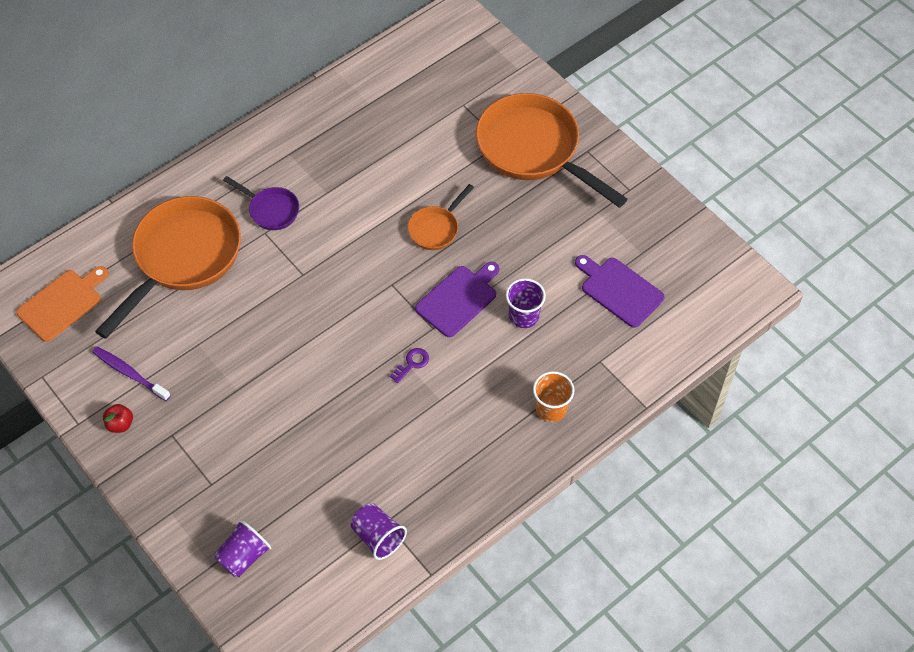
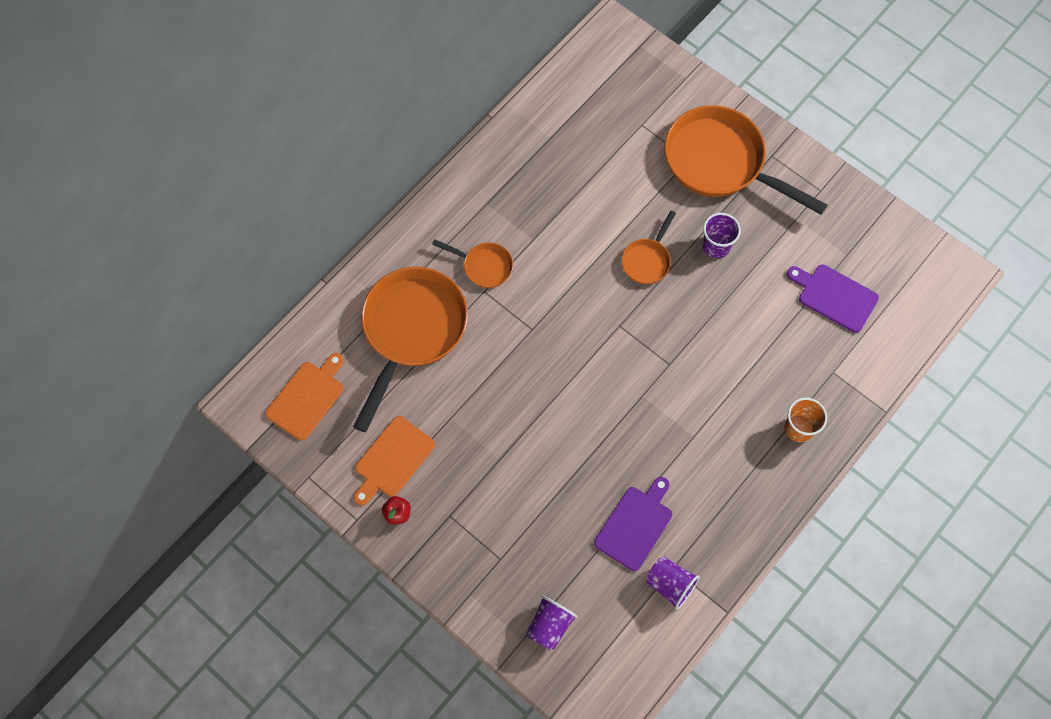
camera: 10 degrees left, 10 degrees up
purple toothbrush [92,346,171,401] -> orange cutting board [354,416,435,505]
purple pan [223,176,299,230] -> orange pan [432,239,513,288]
purple key [390,348,429,383] -> none
purple cutting board [415,262,499,337] -> purple cutting board moved to [594,477,672,571]
purple cup [506,278,546,328] -> purple cup moved to [703,213,741,258]

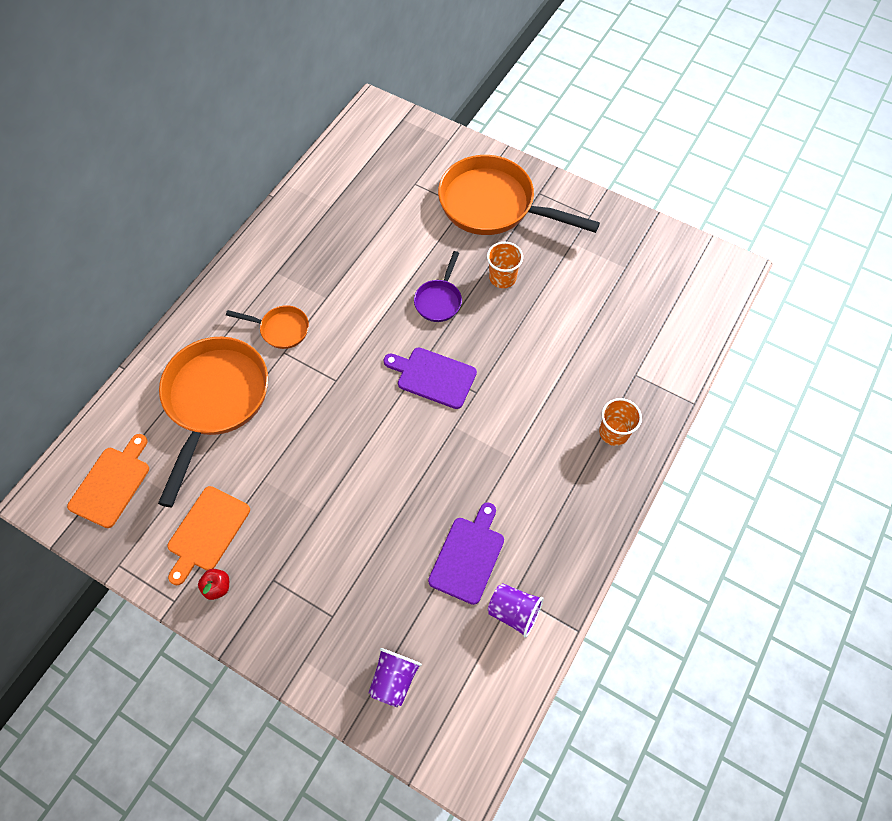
camera: 10 degrees left, 5 degrees down
orange pan [622,211,676,284] -> purple pan [414,251,462,322]
purple cup [703,213,741,258] -> orange cup [487,242,523,288]
purple cutting board [787,264,879,333] -> purple cutting board moved to [383,347,477,409]

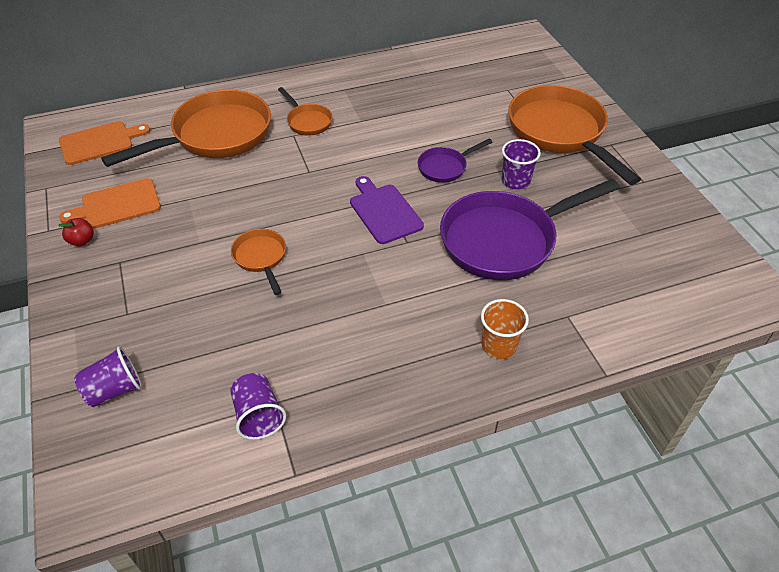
camera: 40 degrees right, 15 degrees down
purple cutting board [428,502,504,605] -> none
orange cup [487,242,523,288] -> purple cup [502,139,541,190]
none -> orange pan [231,229,286,295]
none -> purple pan [440,179,620,280]

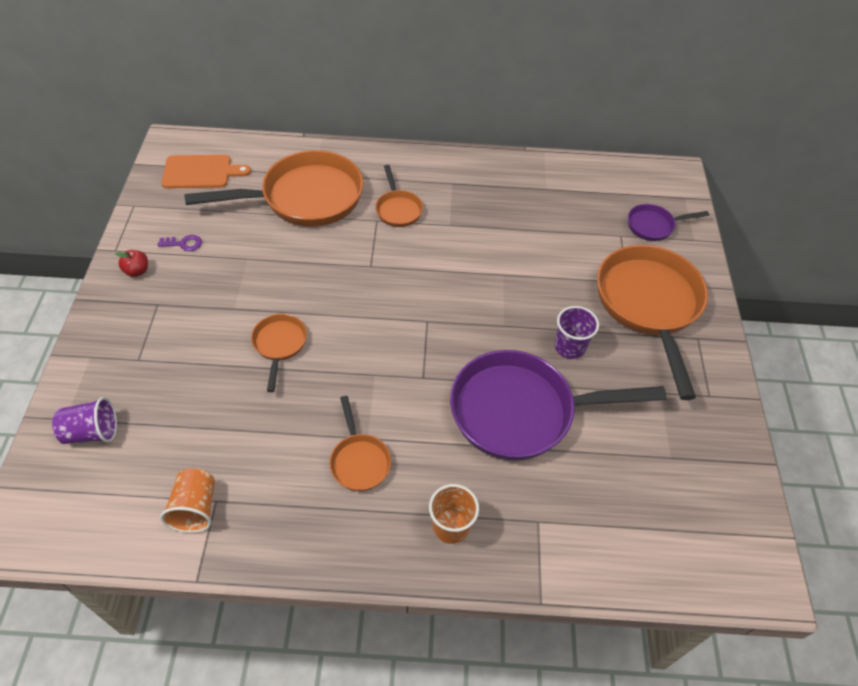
camera: 20 degrees right, 5 degrees up
orange cutting board [59,178,161,229] -> purple key [158,235,202,251]
purple cup [230,373,286,440] -> orange cup [160,468,215,533]
purple cutting board [350,176,424,244] -> none
purple pan [418,138,492,183] -> purple pan moved to [628,204,709,241]
none -> orange pan [329,396,391,491]

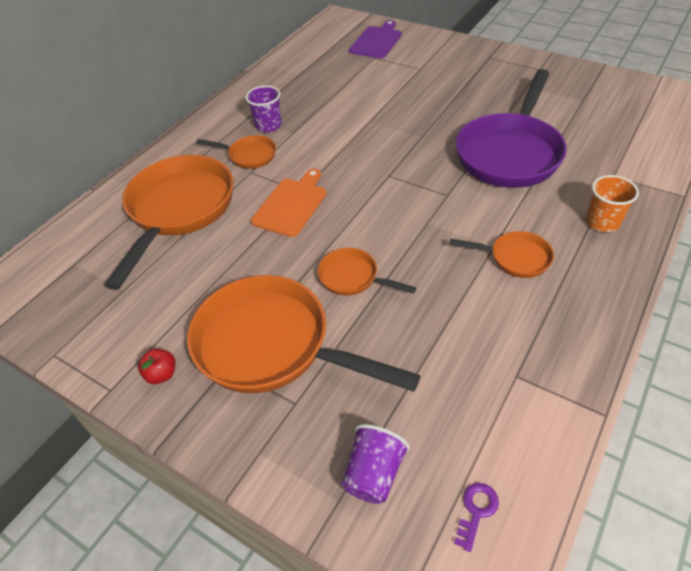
camera: 55 degrees left, 5 degrees down
purple key [158,235,202,251] -> purple key moved to [454,483,499,552]
orange cup [160,468,215,533] -> none
orange cutting board [161,155,251,189] -> orange cutting board moved to [251,169,326,237]
purple cup [555,306,599,359] -> purple cup moved to [245,85,281,132]
orange pan [597,245,708,400] -> orange pan moved to [187,275,421,393]
purple pan [628,204,709,241] -> purple cutting board [349,20,402,58]

